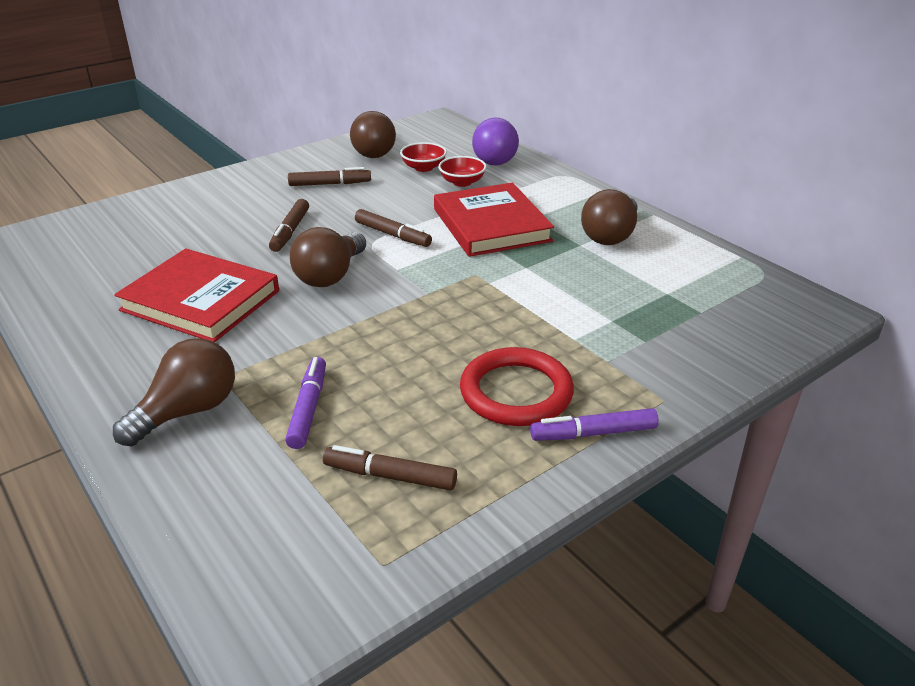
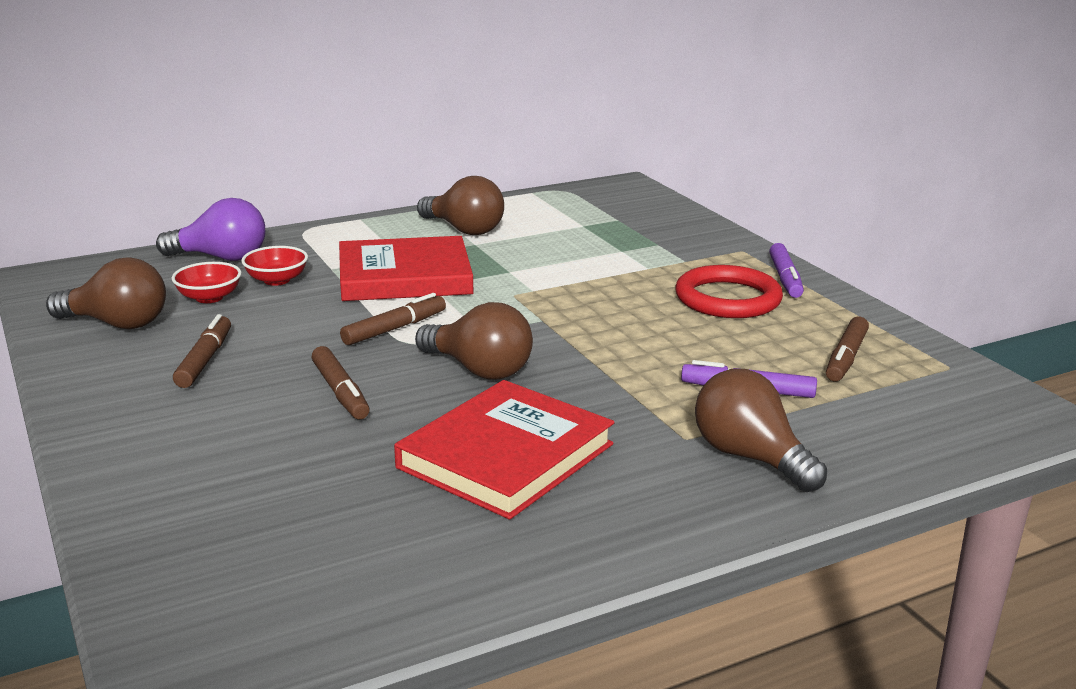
camera: 80 degrees left, 10 degrees down
brown marker [269,199,309,252] -> brown marker turned 45 degrees clockwise [311,346,370,419]

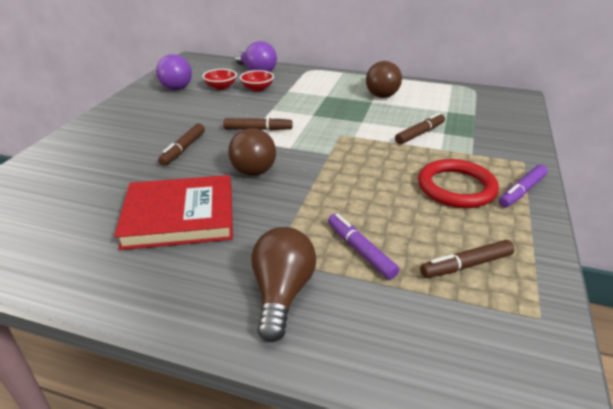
camera: 45 degrees right, 10 degrees up
brown light bulb [46,257,166,329] -> purple light bulb [156,54,192,90]
brown marker [173,314,231,388] -> brown marker moved to [395,113,445,144]
red book [339,236,473,301] -> none

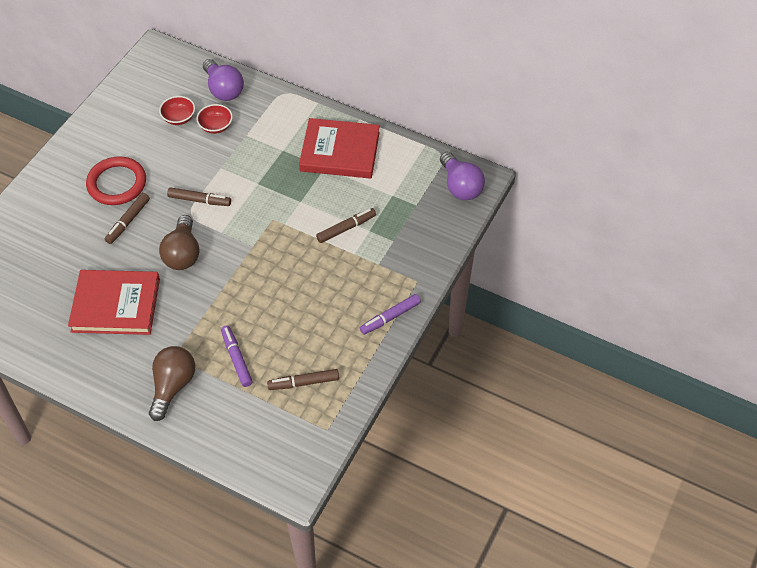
camera: 10 degrees right, 20 degrees up
purple light bulb [156,54,192,90] -> purple light bulb moved to [440,152,485,200]
brown light bulb [366,61,402,98] -> red book [299,118,380,179]
red ring [418,159,499,208] -> red ring moved to [86,156,146,205]

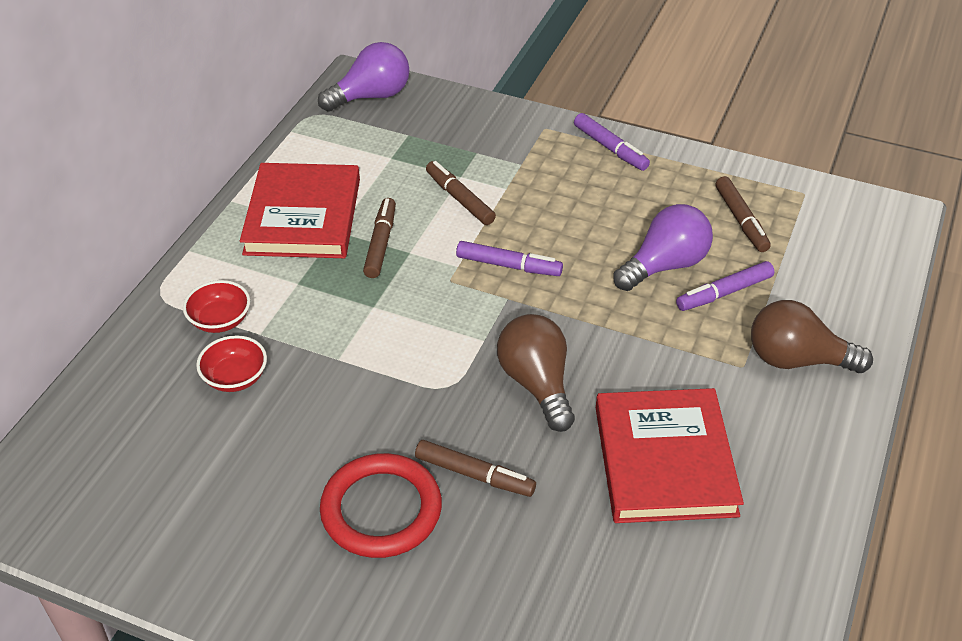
camera: 95 degrees left, 10 degrees down
red bowl [159,96,195,125] -> red bowl moved to [183,280,250,333]
brown light bulb [159,215,199,270] -> brown light bulb turned 105 degrees counterclockwise [497,314,575,432]
brown marker [167,187,231,206] -> brown marker moved to [363,198,396,278]
purple light bulb [203,59,244,101] -> purple light bulb moved to [614,204,713,291]
none -> purple marker [456,241,563,276]

